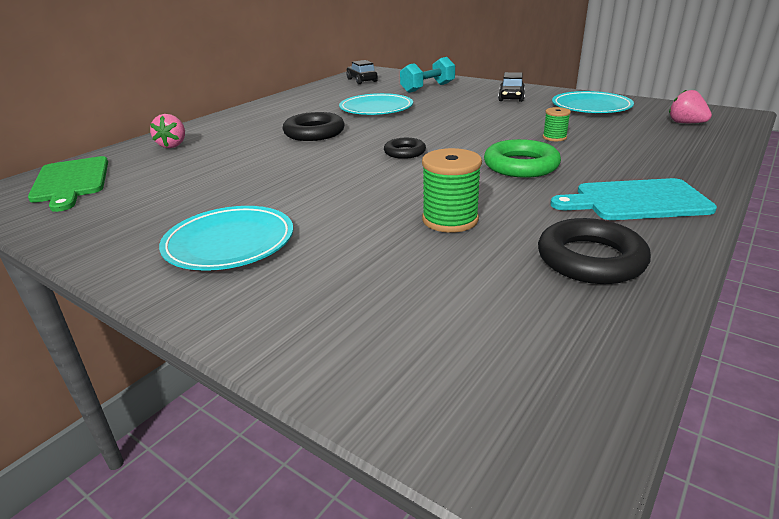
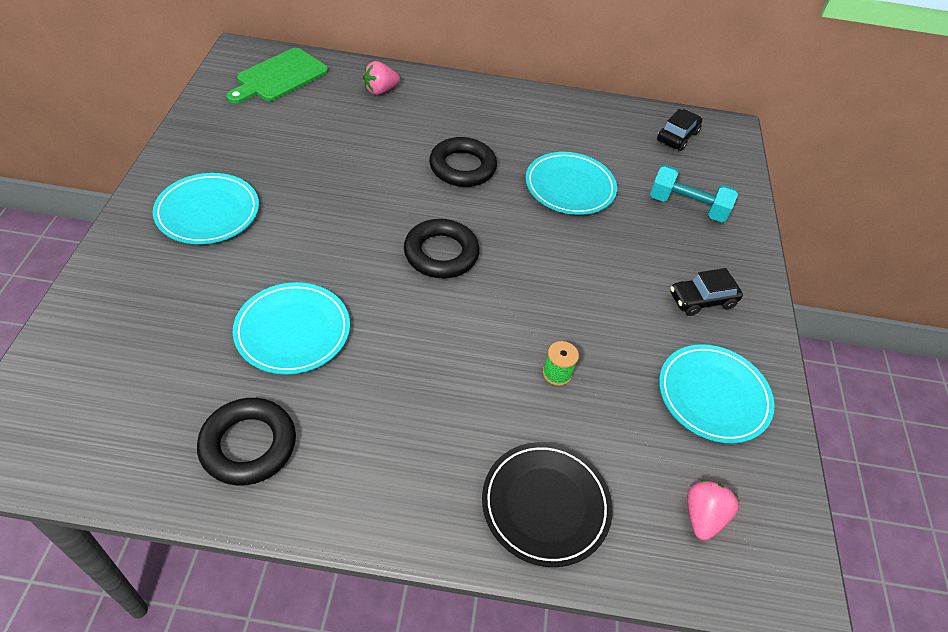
camera: 55 degrees right, 20 degrees up
black ring [384,138,426,159] -> black ring [404,219,479,278], size x1.63
green spool [422,148,482,233] -> turquoise plate [233,282,350,375]
green ring [484,139,561,178] -> none
turquoise cutting board [550,178,717,220] -> none
none -> black plate [482,442,613,567]

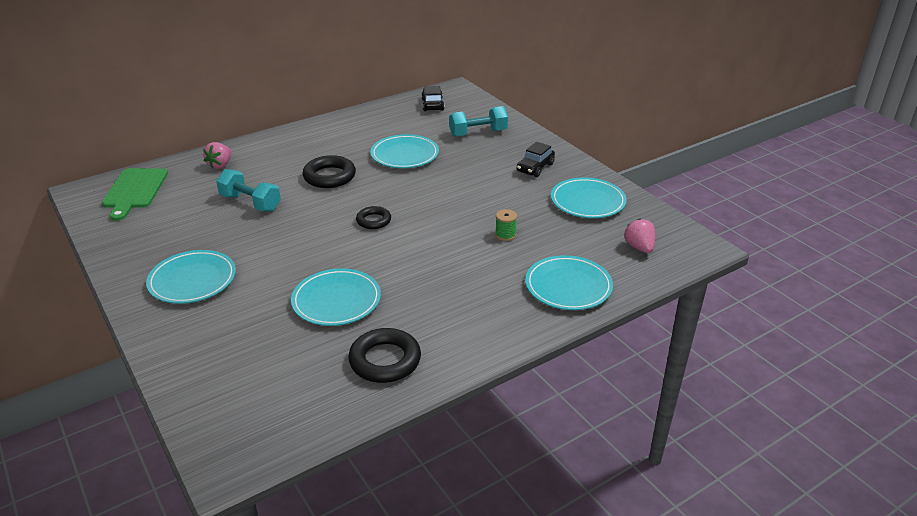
camera: 35 degrees left, 15 degrees down
black ring [404,219,479,278] -> black ring [356,206,391,229], size x0.61
black plate [482,442,613,567] -> turquoise plate [525,255,613,310]
none -> turquoise dumbbell [216,169,281,212]

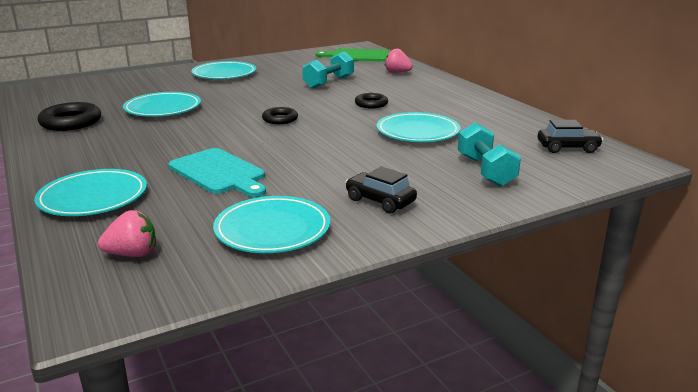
camera: 95 degrees right, 10 degrees down
black ring [302,155,356,188] -> black ring [355,93,388,109], size x0.61
green spool [495,209,517,241] -> turquoise cutting board [169,148,266,197]

